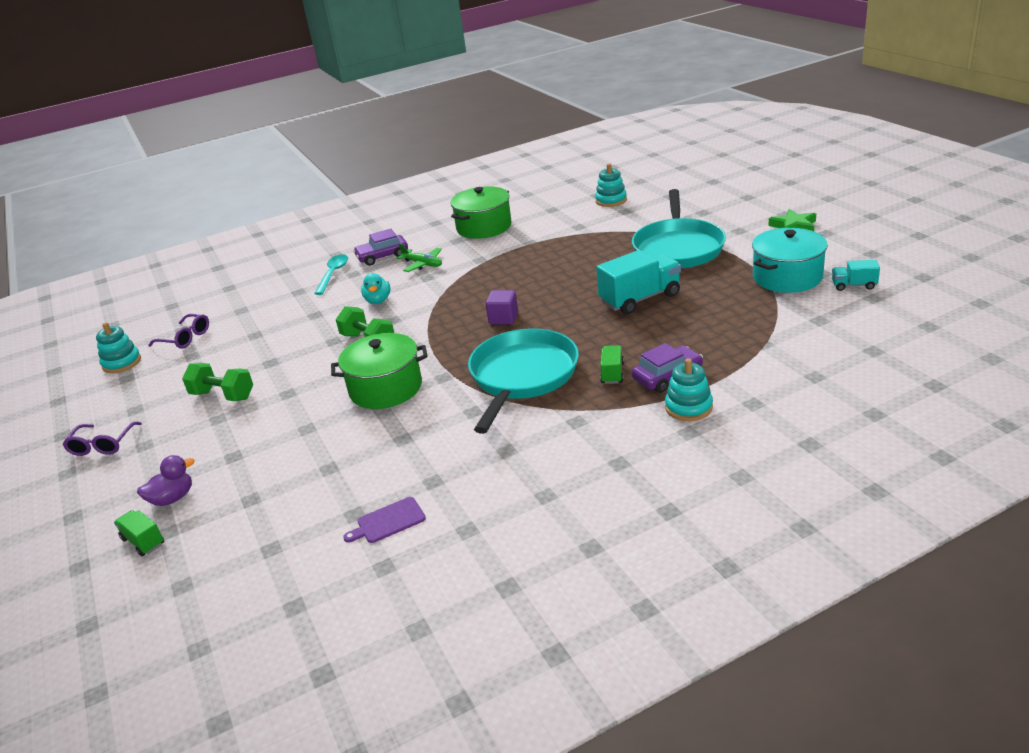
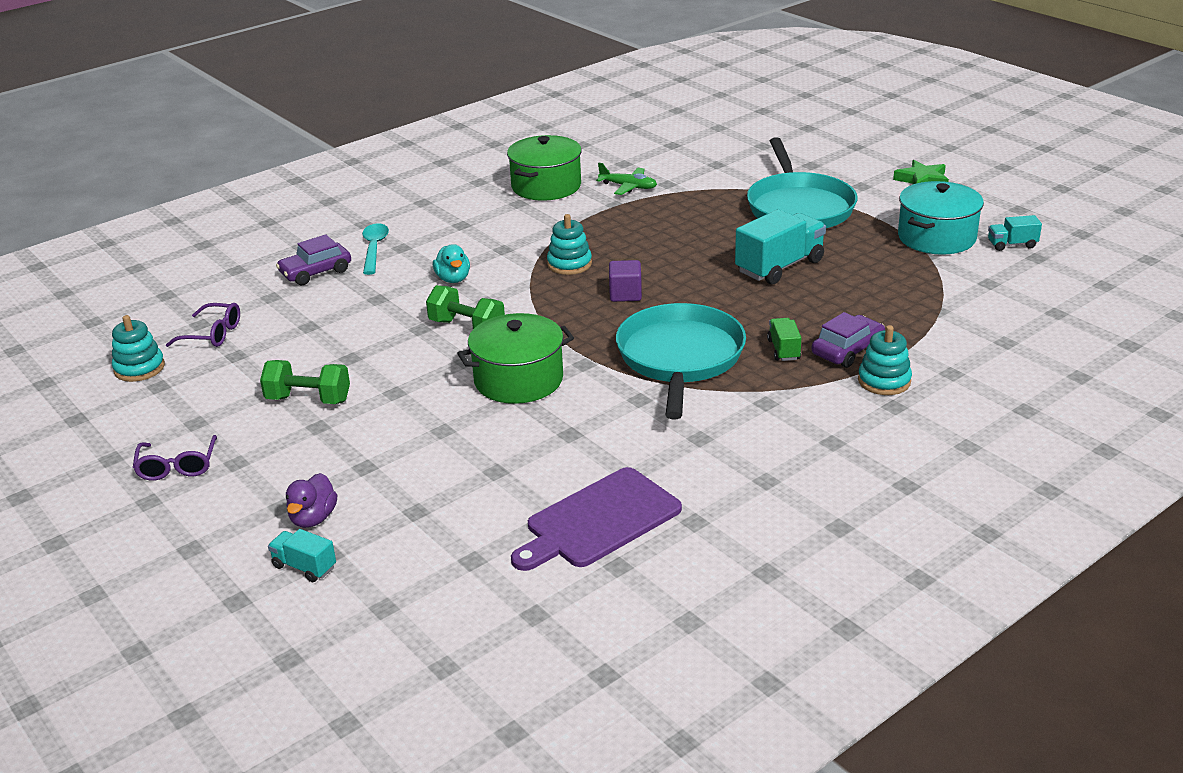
camera: 15 degrees left, 0 degrees up
green truck [114,510,164,556] -> turquoise truck [268,529,336,582]
purple duck [137,455,195,506] -> purple duck turned 150 degrees clockwise [286,473,337,528]
purple cutting board [343,497,426,543] -> purple cutting board [511,467,682,571], size x1.97
purple car [353,229,408,266] -> purple car moved to [276,234,351,285]
green plane [396,243,442,272] -> green plane moved to [596,163,657,195]
turquoise stacking toy [595,164,627,207] -> turquoise stacking toy moved to [547,214,592,275]

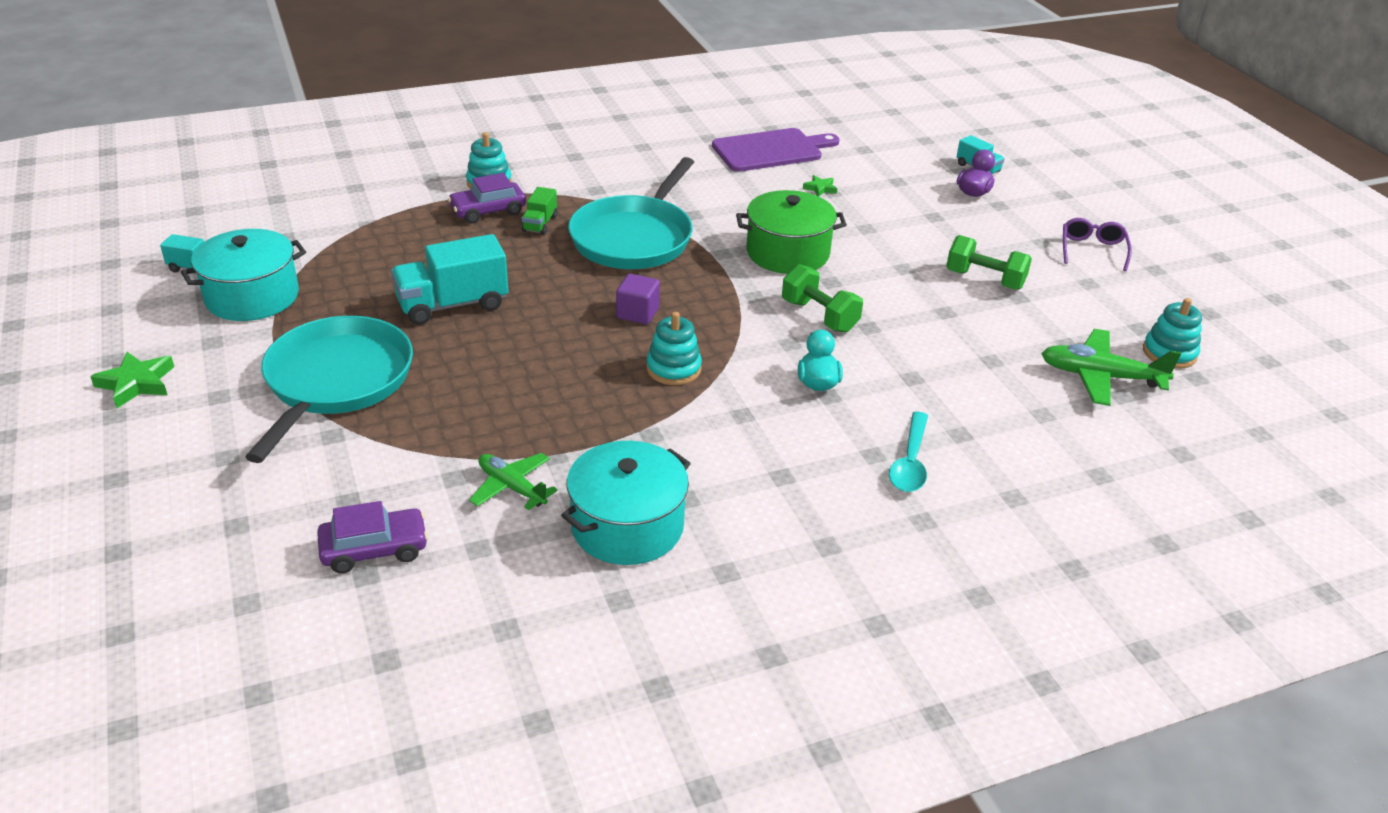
camera: 165 degrees left, 5 degrees up
purple glasses [166,303,240,347] -> green plane [1041,329,1181,406]
purple car [276,234,351,285] -> purple car moved to [317,501,428,574]
green pot [507,135,582,201] -> turquoise pot [561,441,691,565]
none -> green star [803,175,837,196]

